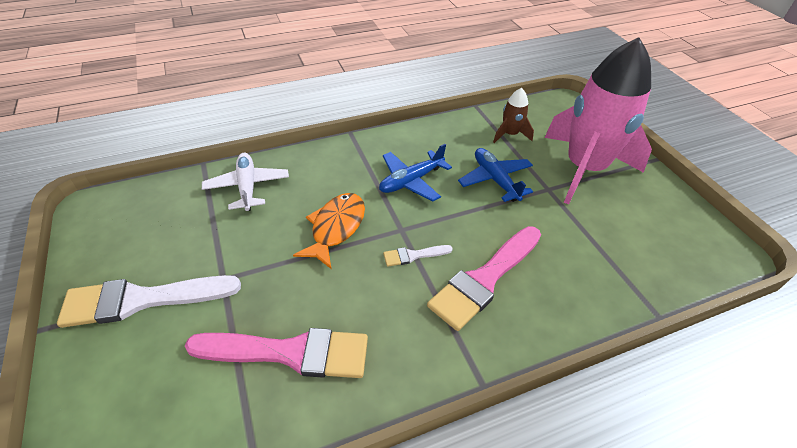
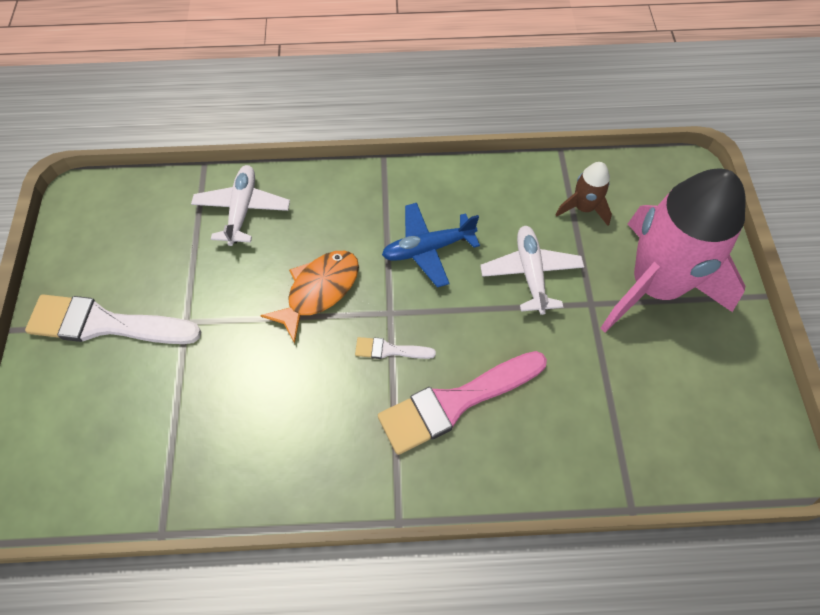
camera: 20 degrees right, 15 degrees up
pink brush [185,328,368,378] -> none
blue plane [458,148,533,202] -> white plane [480,226,584,315]

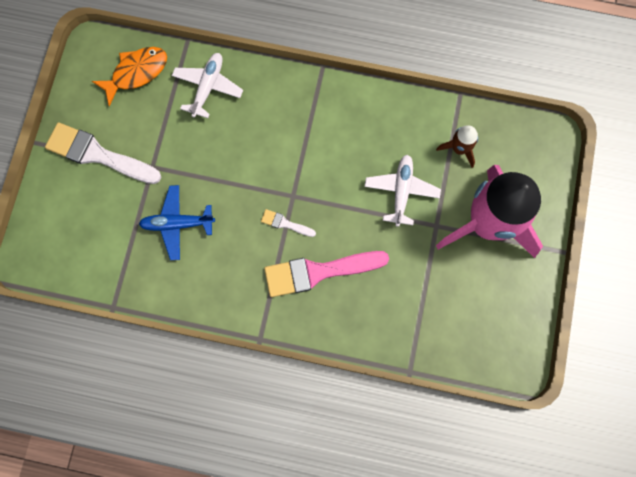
camera: 15 degrees right, 15 degrees up
orange fish [260,251,359,343] -> orange fish moved to [92,47,167,106]
blue plane [382,203,480,288] -> blue plane moved to [139,185,215,260]

